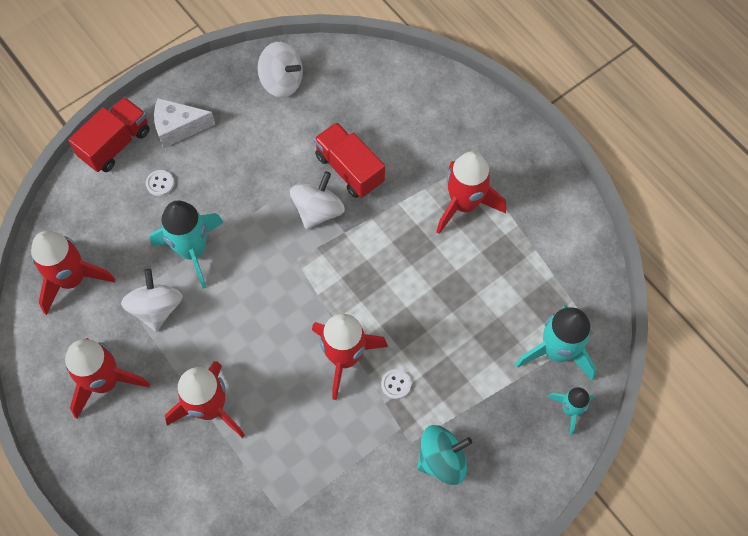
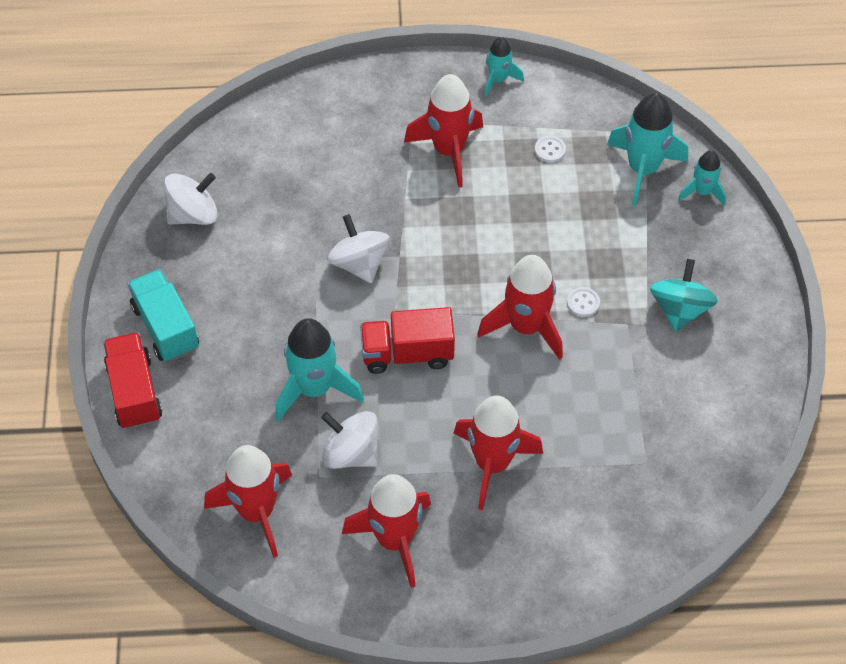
camera: 55 degrees left, 10 degrees down
white button [146,170,174,196] -> white button moved to [535,136,566,163]
white cheese [154,98,215,148] -> turquoise truck [128,269,199,362]
red truck [314,122,385,198] -> red truck moved to [360,307,455,374]
none -> turquoise rocket [484,37,524,97]

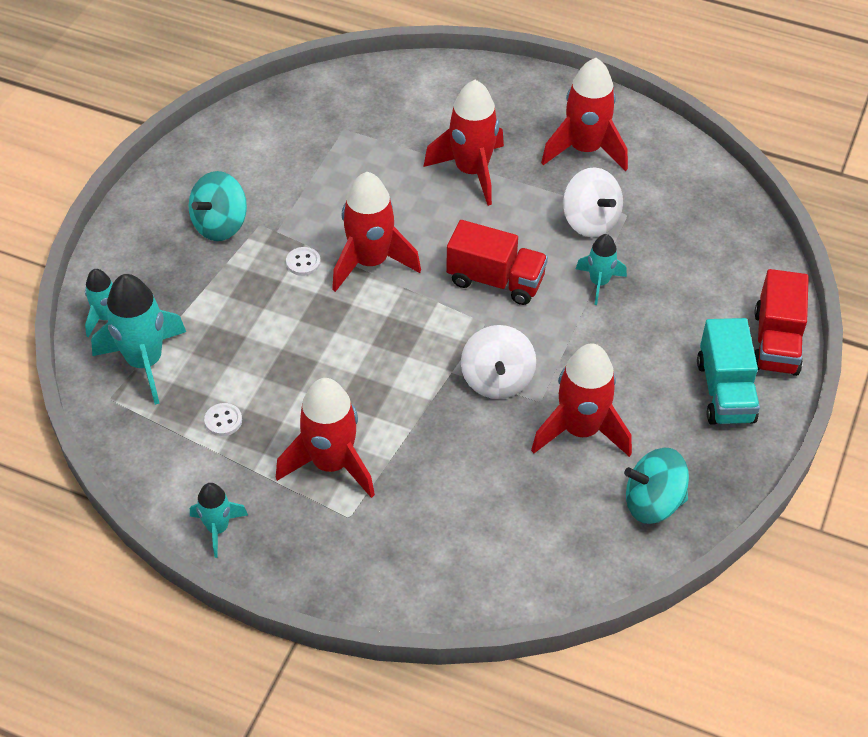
camera: 155 degrees left, 5 degrees down
white spinning top [164,173,218,225] -> turquoise spinning top [624,448,689,524]
red rocket [204,445,292,558] -> red rocket moved to [531,343,632,457]
turquoise rocket [275,318,364,421] -> turquoise rocket [576,234,627,305], size x0.56

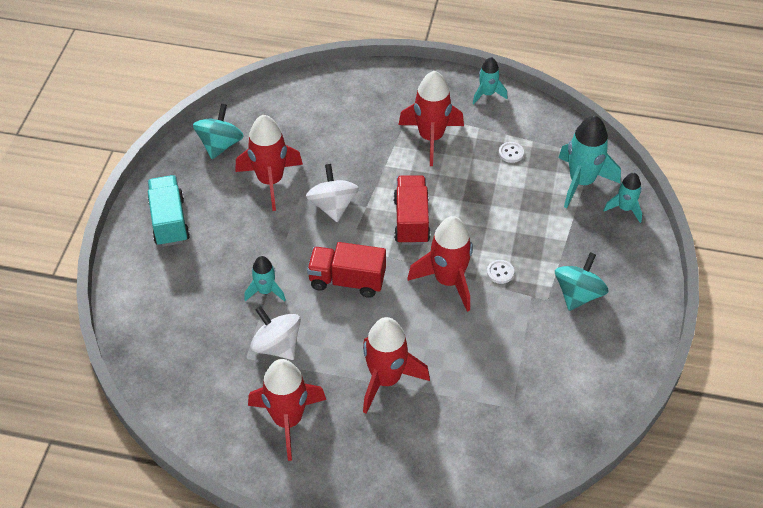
camera: 170 degrees right, 0 degrees up
turquoise spinning top [624,448,689,524] -> turquoise spinning top turned 60 degrees counterclockwise [193,104,244,159]
red truck [754,269,809,376] -> red truck moved to [393,175,430,245]

